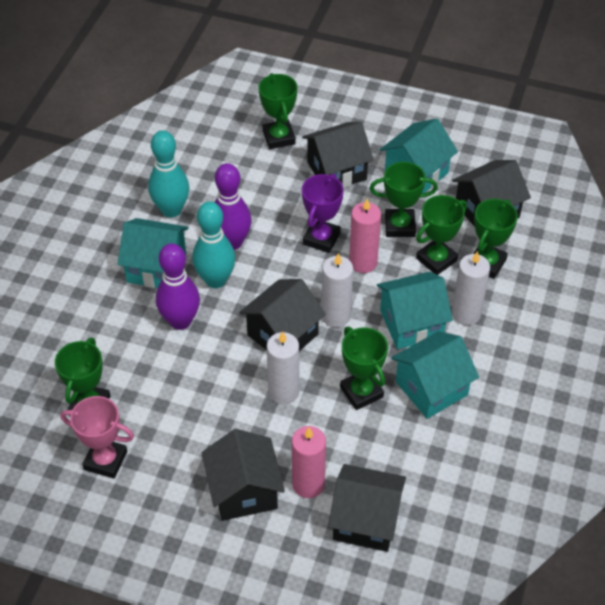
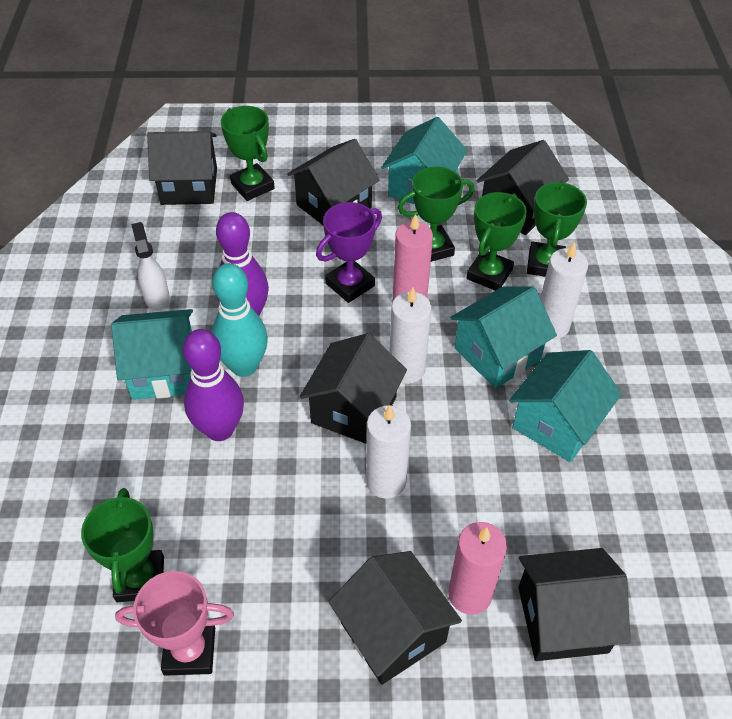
camera: 20 degrees left, 0 degrees up
turquoise bowling pin [148,130,189,218] -> white spray bottle [131,222,170,311]
purple trophy [302,174,344,253] -> purple trophy turned 45 degrees clockwise [316,202,382,303]
green trophy [340,327,388,410] -> none
none -> black house [147,131,217,205]

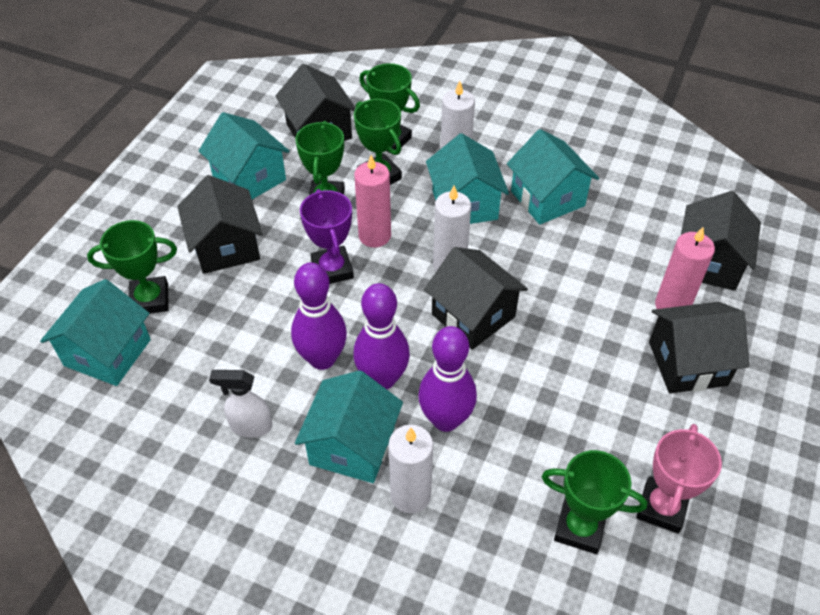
camera: 65 degrees left, 0 degrees up
black house [147,131,217,205] -> turquoise house [40,279,151,386]
turquoise bowling pin [212,263,268,377] -> purple bowling pin [353,283,410,389]
white candle [366,405,411,499] -> white candle moved to [388,425,433,514]

